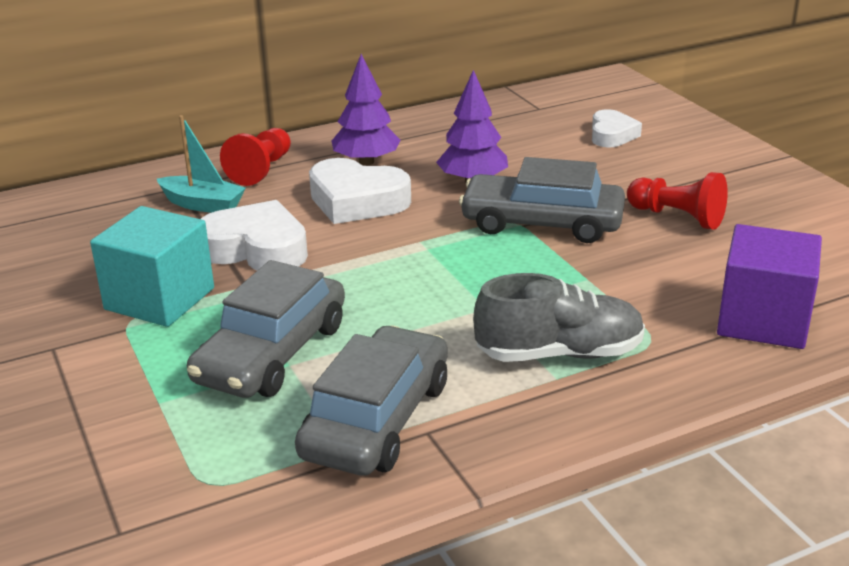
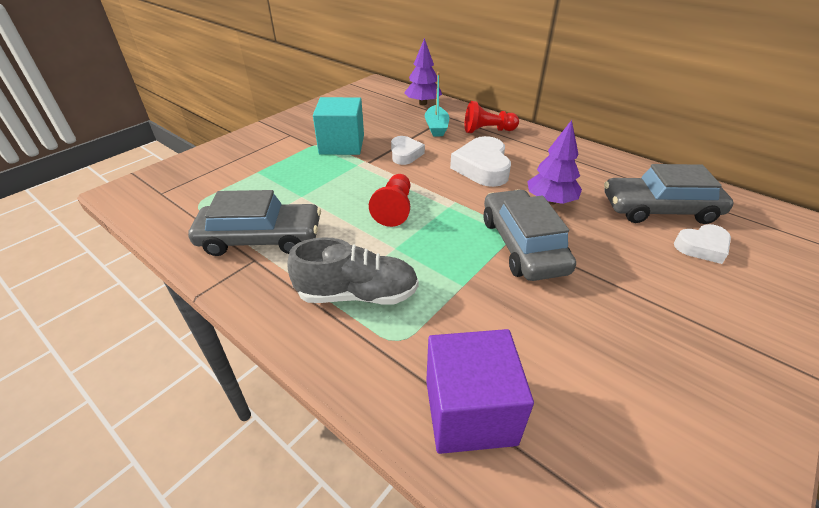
camera: 65 degrees right, 10 degrees up
grey car [187,260,345,398] -> grey car moved to [604,164,734,224]
white heart [201,200,308,270] -> white heart [391,136,425,165], size x0.62
purple tree [332,54,401,165] -> purple tree moved to [404,38,442,105]
grey shoe [473,273,645,362] -> grey shoe turned 60 degrees counterclockwise [288,237,419,305]
red pawn [627,172,728,230] -> red pawn moved to [369,174,410,227]

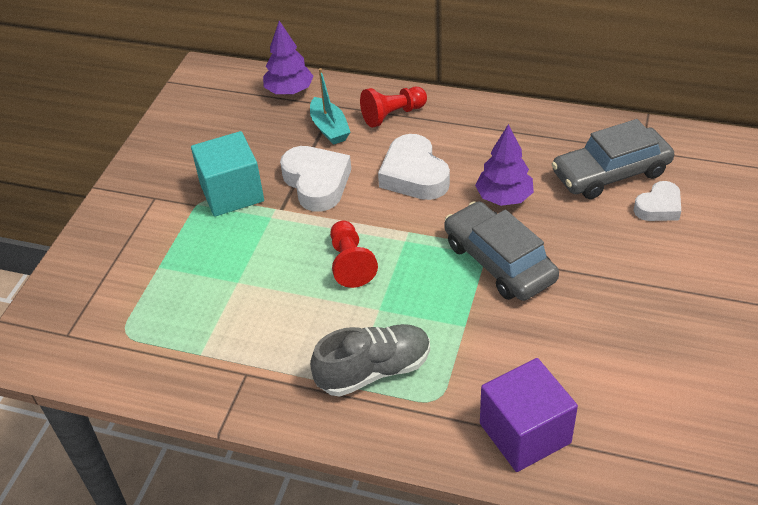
camera: 20 degrees left, 5 degrees up
grey car [188,190,321,256] -> none
white heart [391,136,425,165] -> white heart [280,146,351,212], size x1.62

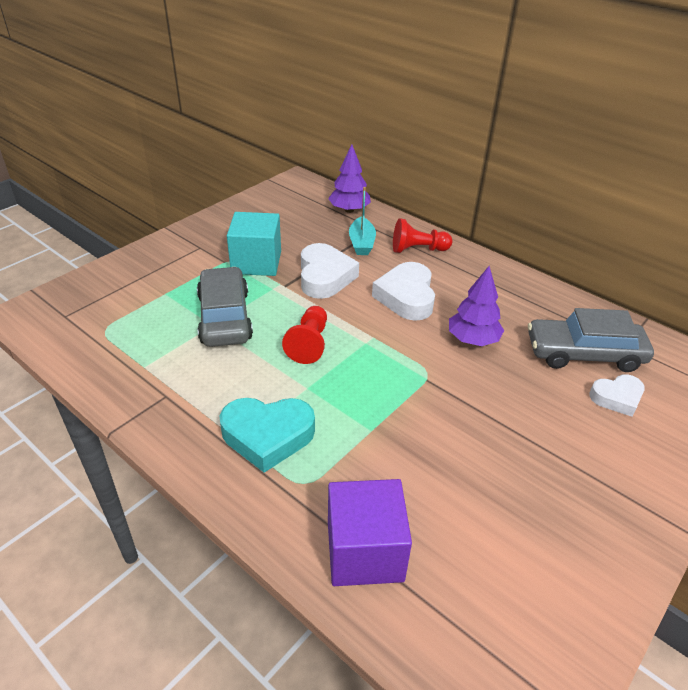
camera: 20 degrees right, 5 degrees down
grey shoe [310,324,430,397] -> turquoise heart [220,398,315,473]
grey car [445,201,559,301] -> grey car moved to [197,267,253,347]

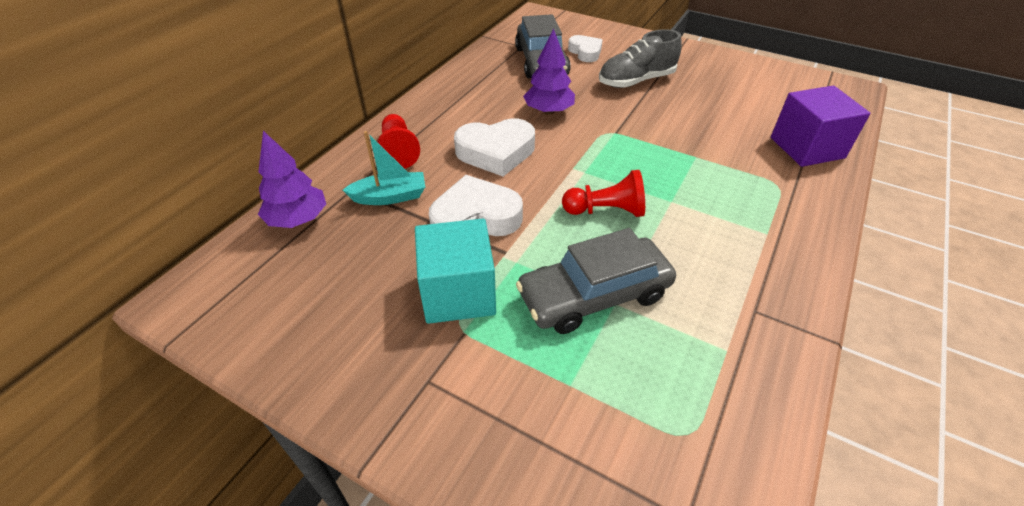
camera: 100 degrees left, 5 degrees up
turquoise heart [220,398,315,473] -> none
none -> grey shoe [599,29,682,88]

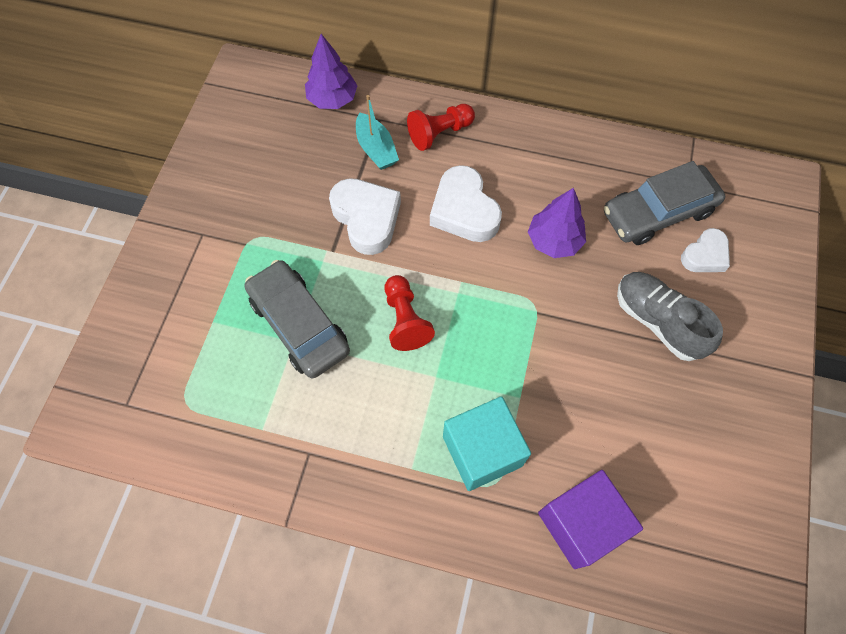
camera: 75 degrees right, 20 degrees up
turquoise cube [415,219,496,324] -> turquoise cube moved to [443,396,531,491]

